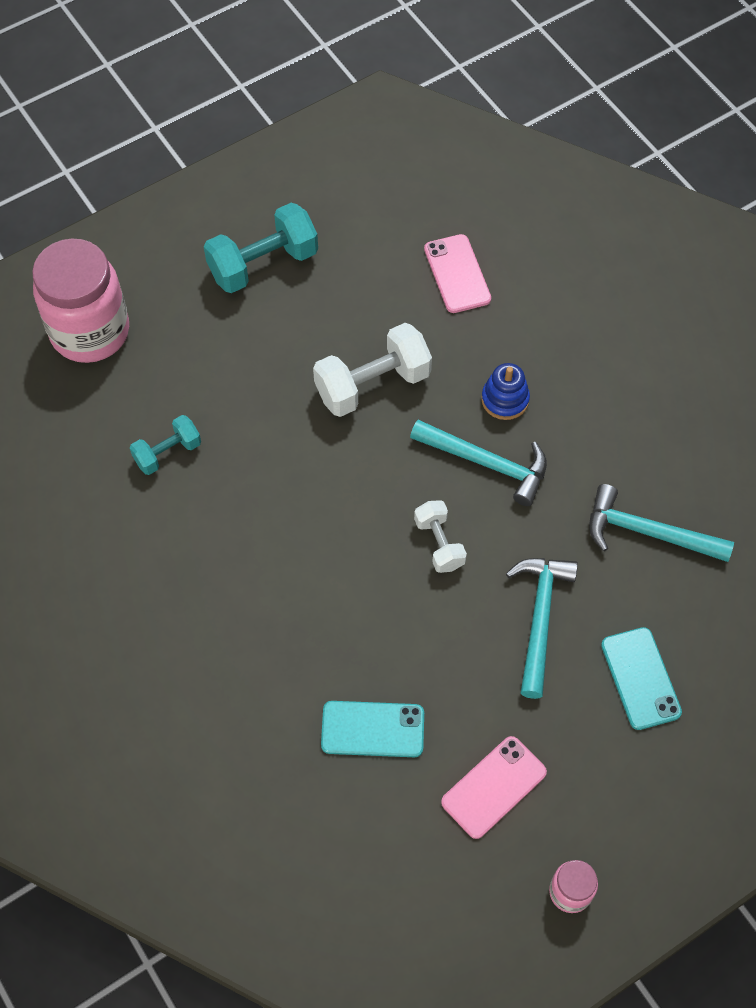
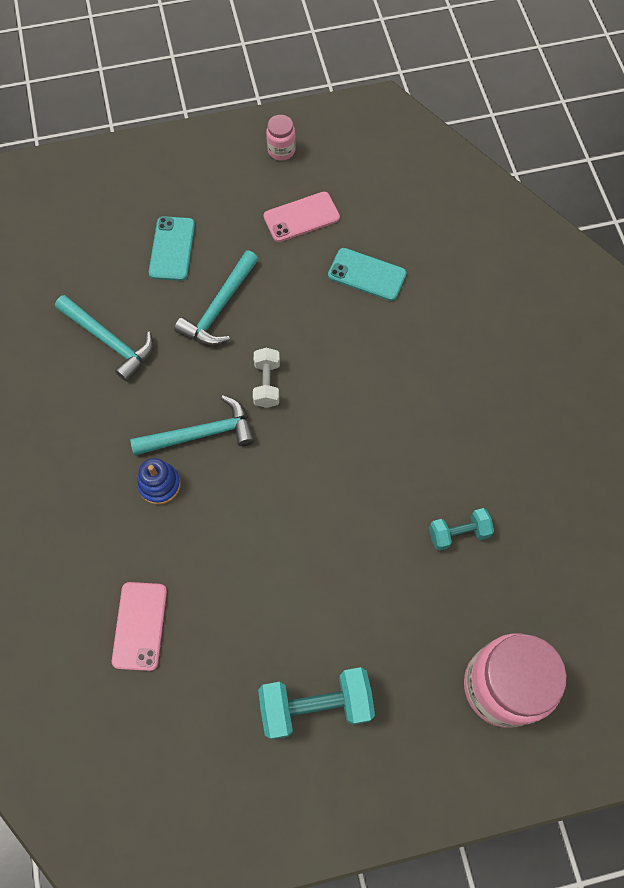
camera: 160 degrees left, 5 degrees up
white dumbbell [313,323,432,417] -> none
turquoise hammer [410,420,547,506] -> turquoise hammer turned 120 degrees clockwise [130,395,255,456]

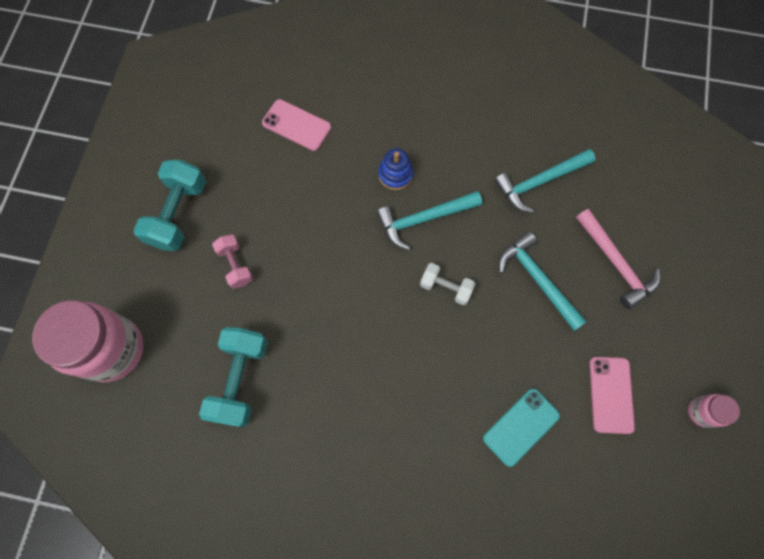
camera: 115 degrees right, 5 degrees up
turquoise hammer [130,395,255,456] -> turquoise hammer turned 60 degrees clockwise [376,191,482,250]
turquoise phone [149,216,195,281] -> pink hammer [576,209,660,309]
turquoise dumbbell [429,508,494,551] -> turquoise dumbbell [199,327,268,428], size x1.71
none -> pink dumbbell [212,234,253,289]

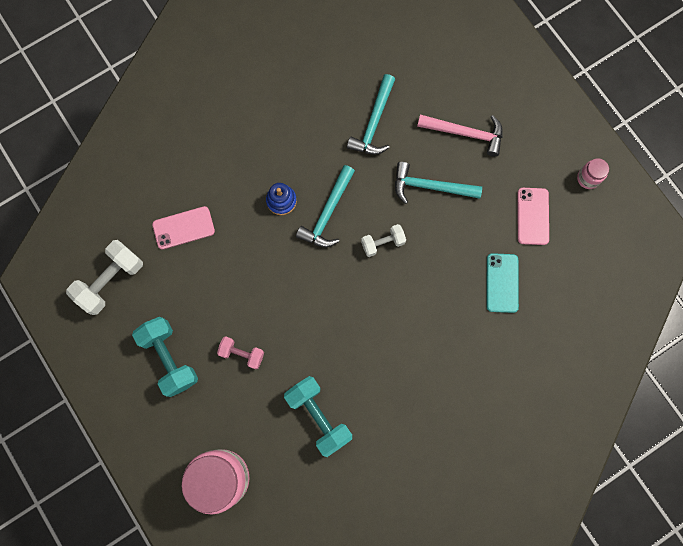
camera: 45 degrees left, 5 degrees up
pink phone [589,357,635,434] -> pink phone turned 45 degrees clockwise [517,188,549,245]
none -> white dumbbell [66,240,143,315]

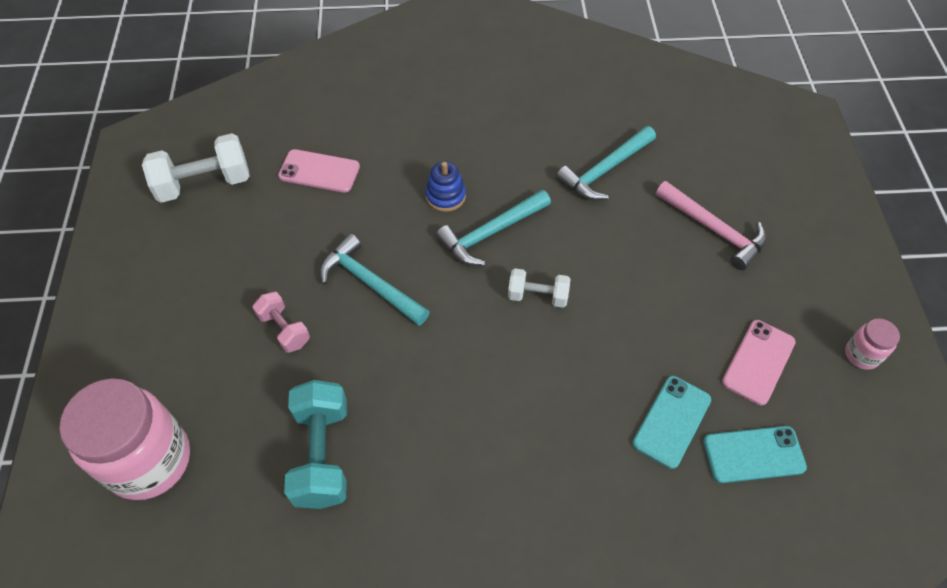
camera: 30 degrees right, 20 degrees down
turquoise dumbbell [132,317,198,397] -> none
turquoise hammer [395,162,482,204] -> turquoise hammer moved to [320,234,430,326]
none -> turquoise phone [703,426,807,483]

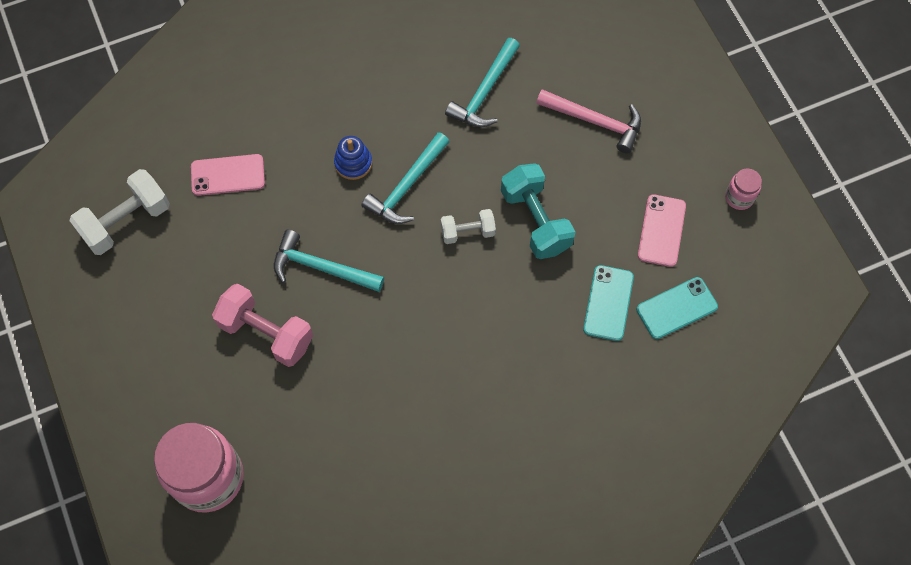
camera: 20 degrees left, 10 degrees up
pink dumbbell [252,292,310,353] -> pink dumbbell [212,284,313,367], size x1.71
turquoise dumbbell [284,380,347,509] -> turquoise dumbbell moved to [501,163,575,259]

